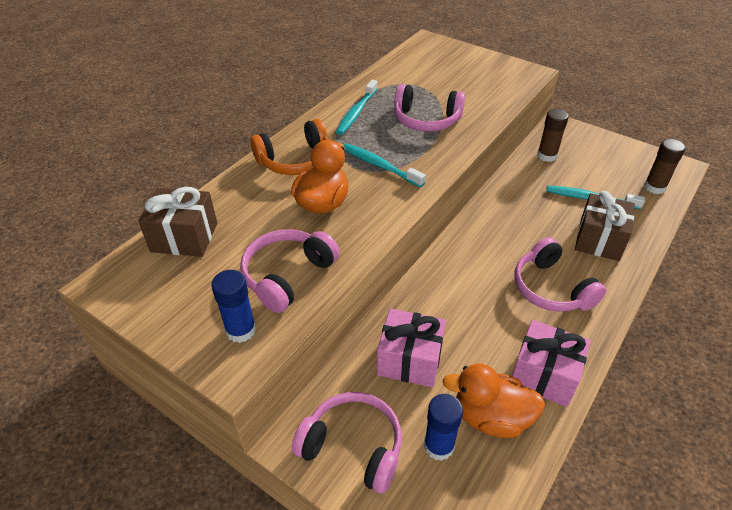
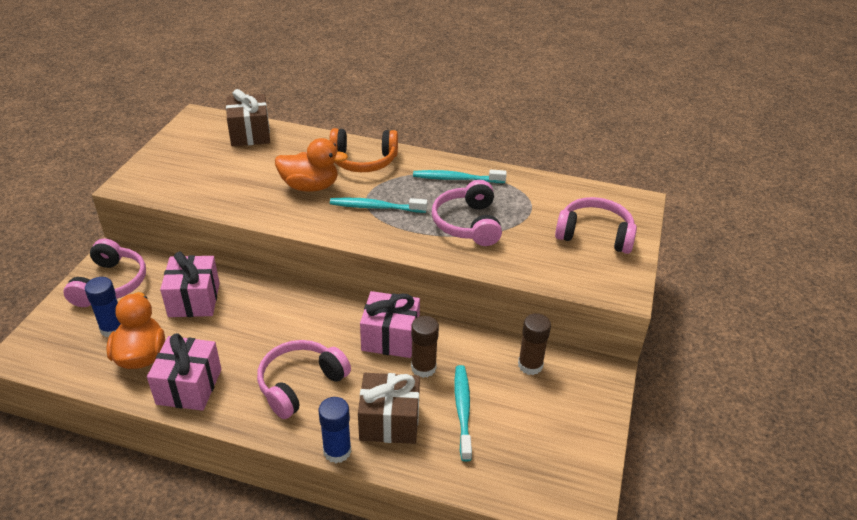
camera: 70 degrees right, 5 degrees down
blue glue stick [211,270,256,343] -> blue glue stick moved to [319,397,351,463]
pink headphones [240,229,340,313] -> pink headphones moved to [555,197,637,254]
orange headphones [250,119,328,175] -> orange headphones turned 45 degrees counterclockwise [329,128,398,172]
turquoise toothbrush [344,143,426,187] -> turquoise toothbrush turned 105 degrees counterclockwise [330,198,427,213]
brown glue stick [644,139,685,194] -> brown glue stick moved to [411,316,439,378]
none -> pink gift [360,291,420,358]

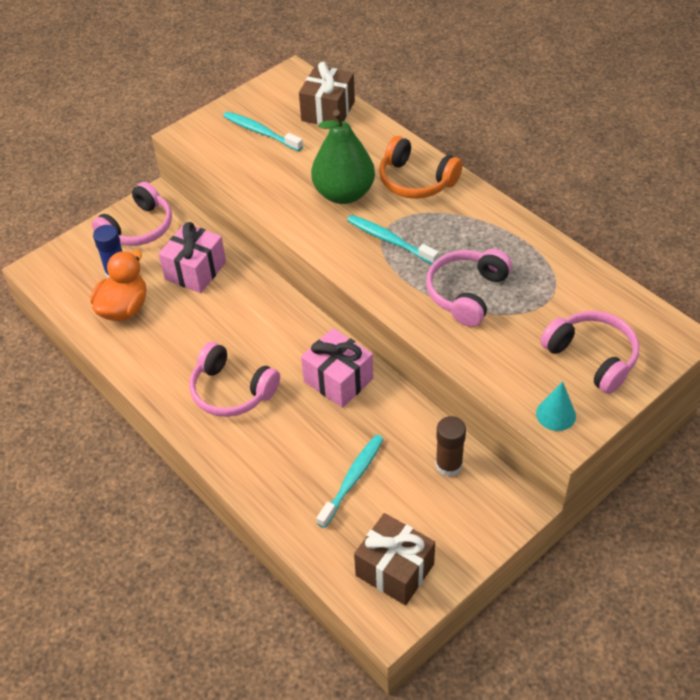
camera: 35 degrees right, 10 degrees up
pink gift [147,333,221,411] -> none
pink headphones [257,340,351,419] -> pink headphones turned 135 degrees counterclockwise [189,342,280,417]
orange duck [275,138,348,192] -> green pear [311,110,375,204]
blue glue stick [319,397,351,463] -> none
brown gift [358,373,420,444] -> brown gift moved to [354,513,435,605]
brown glue stick [411,316,439,378] -> none
turquoise toothbrush [413,170,507,183] -> turquoise toothbrush moved to [223,111,303,151]
none -> turquoise cone [536,381,576,431]

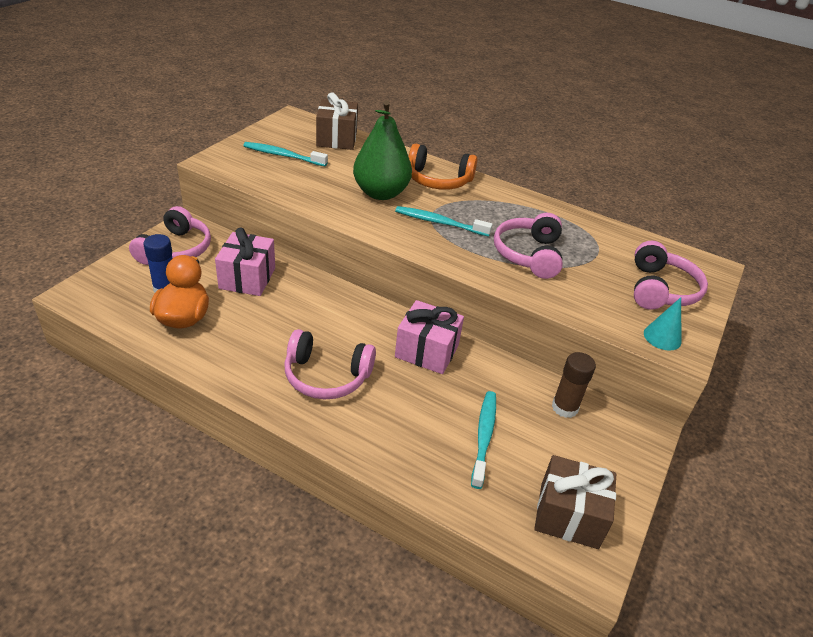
camera: 25 degrees left, 10 degrees down
pink headphones [540,311,639,394] -> pink headphones turned 75 degrees clockwise [634,240,708,310]

